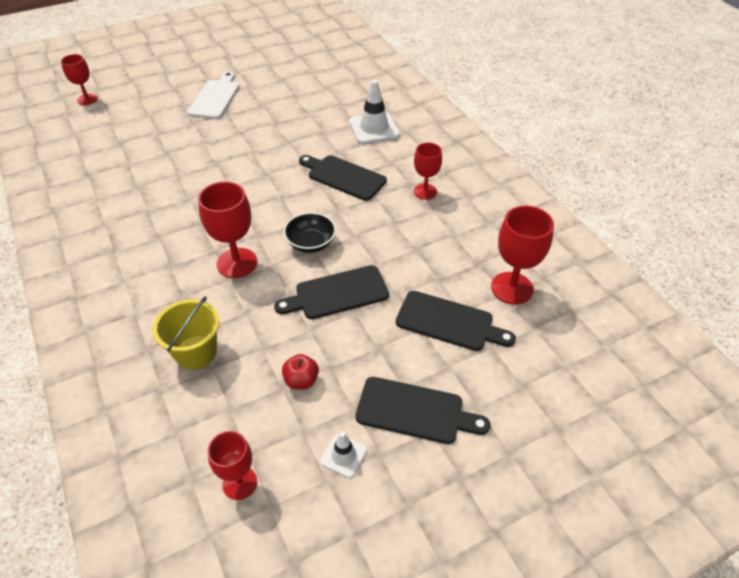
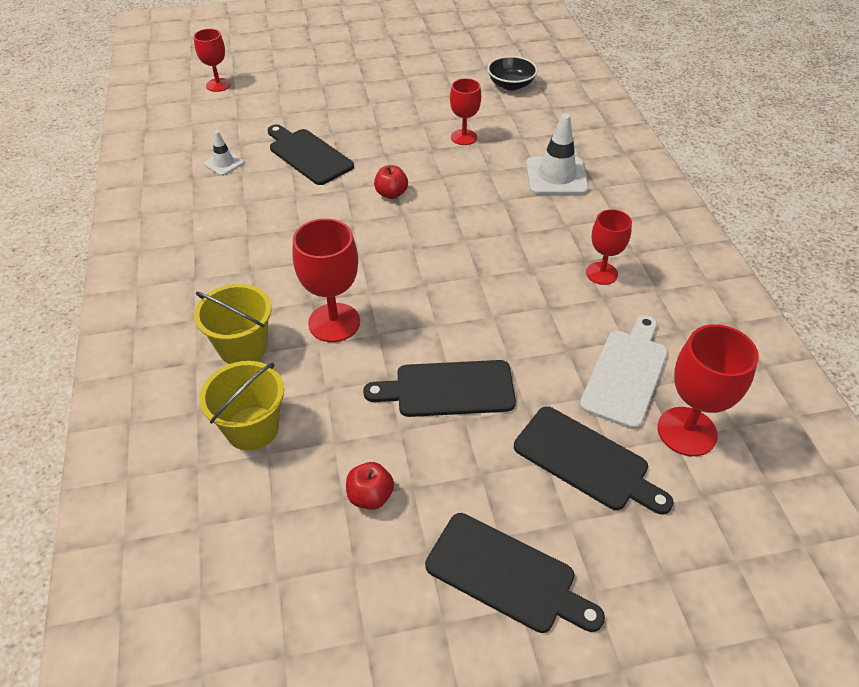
camera: 15 degrees right, 0 degrees up
white cutting board [187,71,239,119] -> white cutting board moved to [579,315,668,429]
red goblet [208,431,257,500] -> red goblet moved to [450,78,481,145]
black bowl [283,212,336,253] -> black bowl moved to [487,56,538,91]
black cutting board [299,155,387,201] -> black cutting board moved to [268,124,354,185]
white traffic cone [320,432,367,478] -> white traffic cone moved to [204,131,244,176]
none -> yellow bucket [194,284,272,364]
none -> red apple [374,165,408,199]

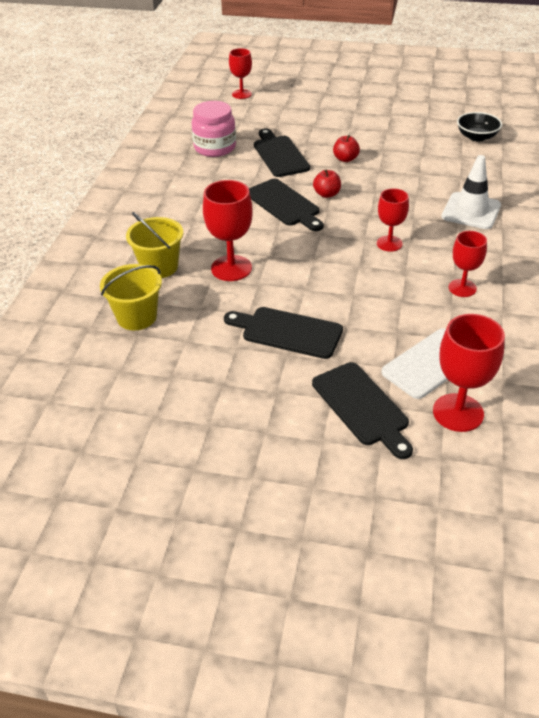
camera: 25 degrees right, 5 degrees down
white traffic cone [204,131,244,176] -> pink jar [191,101,236,157]
red apple [346,462,394,510] -> red apple moved to [333,135,360,162]
black cutting board [425,513,605,633] -> black cutting board moved to [249,179,324,231]
red goblet [450,78,481,145] -> red goblet moved to [377,188,409,252]

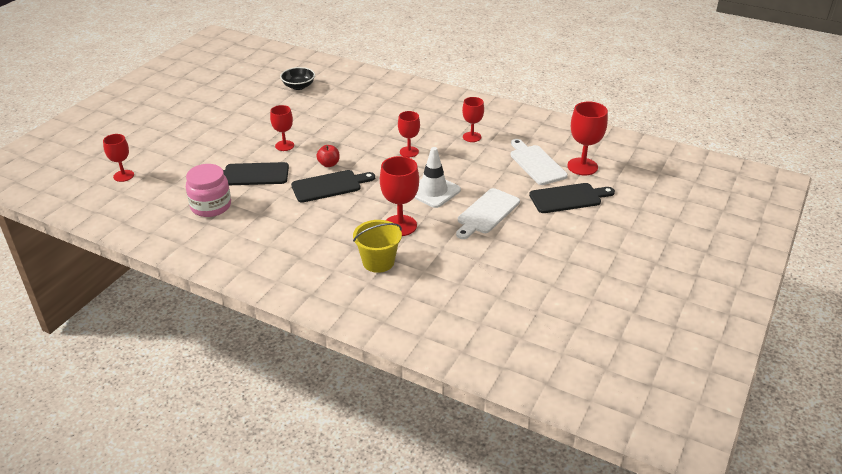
camera: 75 degrees left, 5 degrees down
yellow bucket [100,264,162,330] -> none
black cutting board [224,307,343,359] -> white cutting board [456,188,520,239]
red apple [333,135,360,162] -> red goblet [270,105,294,151]
white traffic cone [442,155,501,229] -> white traffic cone moved to [414,147,461,208]

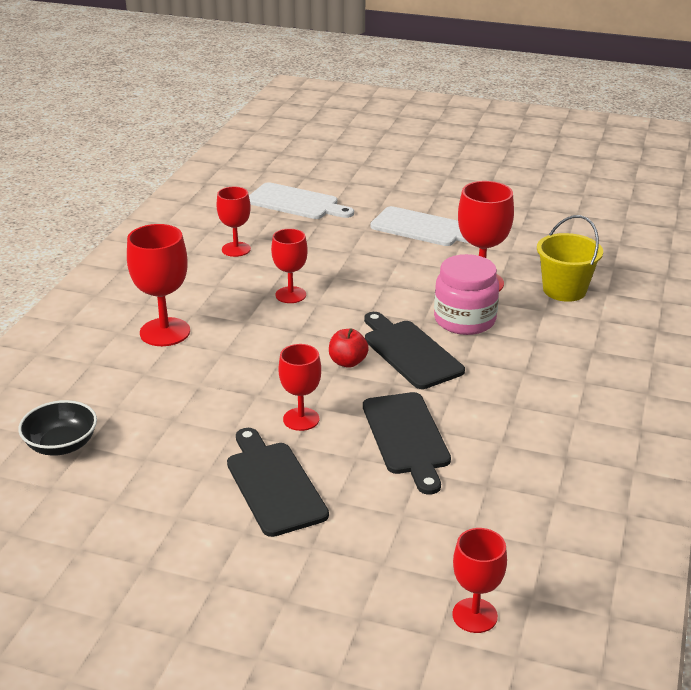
camera: 100 degrees left, 5 degrees down
pink jar [186,164,231,217] -> pink jar moved to [434,254,499,335]
white traffic cone [414,147,461,208] -> none
white cutting board [510,139,568,185] -> white cutting board turned 120 degrees counterclockwise [249,182,354,219]
black cutting board [529,183,615,213] -> black cutting board moved to [227,428,329,537]
red goblet [567,102,608,175] -> red goblet moved to [127,224,190,346]

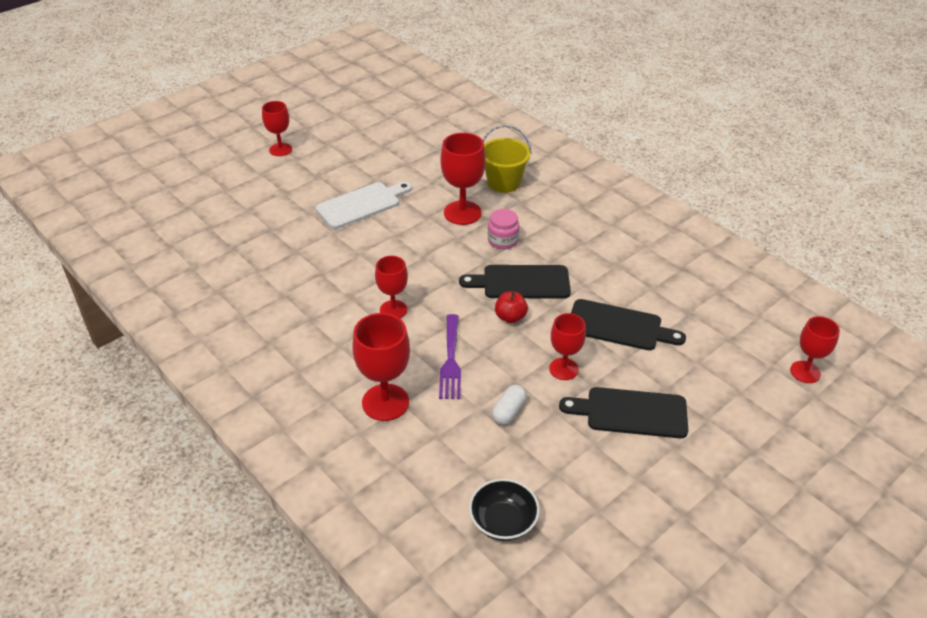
camera: 60 degrees left, 10 degrees up
red goblet [216,187,251,257] -> red goblet moved to [262,101,292,156]
white cutting board [249,182,354,219] -> none
pink jar [434,254,499,335] -> pink jar [488,209,519,249], size x0.63
none -> purple fork [439,314,461,399]
none -> white capsule [492,385,527,425]

